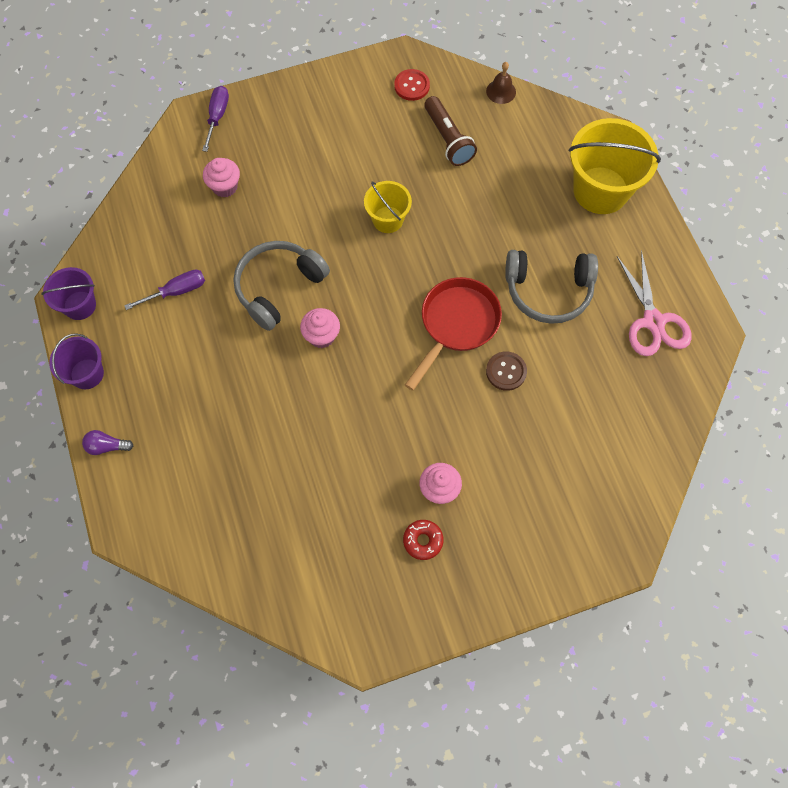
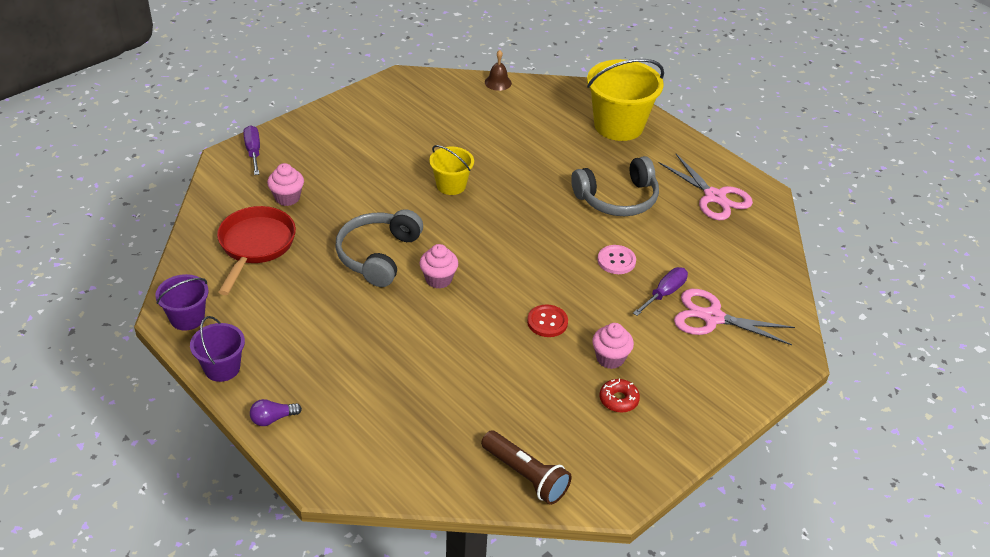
camera: 25 degrees left, 25 degrees down
purple screwdriver [124,269,205,310] -> purple screwdriver moved to [633,267,688,316]
red button [394,69,430,101] -> red button moved to [527,304,568,337]
red pan [405,277,502,391] -> red pan moved to [217,206,296,295]
brown flashlight [424,96,477,166] -> brown flashlight moved to [481,430,572,505]
brown button [486,351,527,391] -> pink button [598,245,636,274]
none -> pink scissors [674,289,795,345]

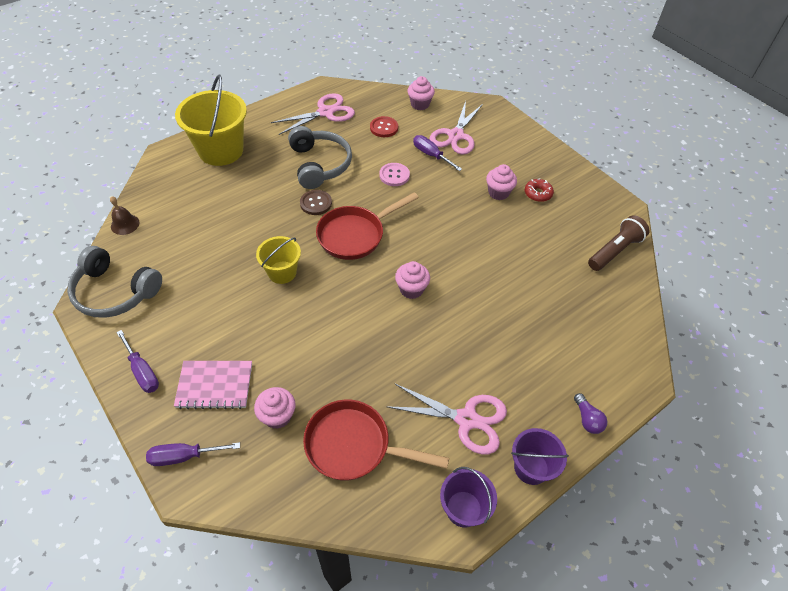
camera: 85 degrees left, 10 degrees up
grey headphones [335,209,423,287] -> grey headphones moved to [67,246,162,318]
red button [527,304,568,337] -> red button moved to [370,116,398,137]
none -> purple screwdriver [116,330,159,393]
none -> pink notebook [174,361,252,409]
none -> brown button [300,190,332,215]
none -> red pan [316,192,419,260]
none -> pink scissors [386,383,507,454]
none -> pink cupcake [408,76,435,110]

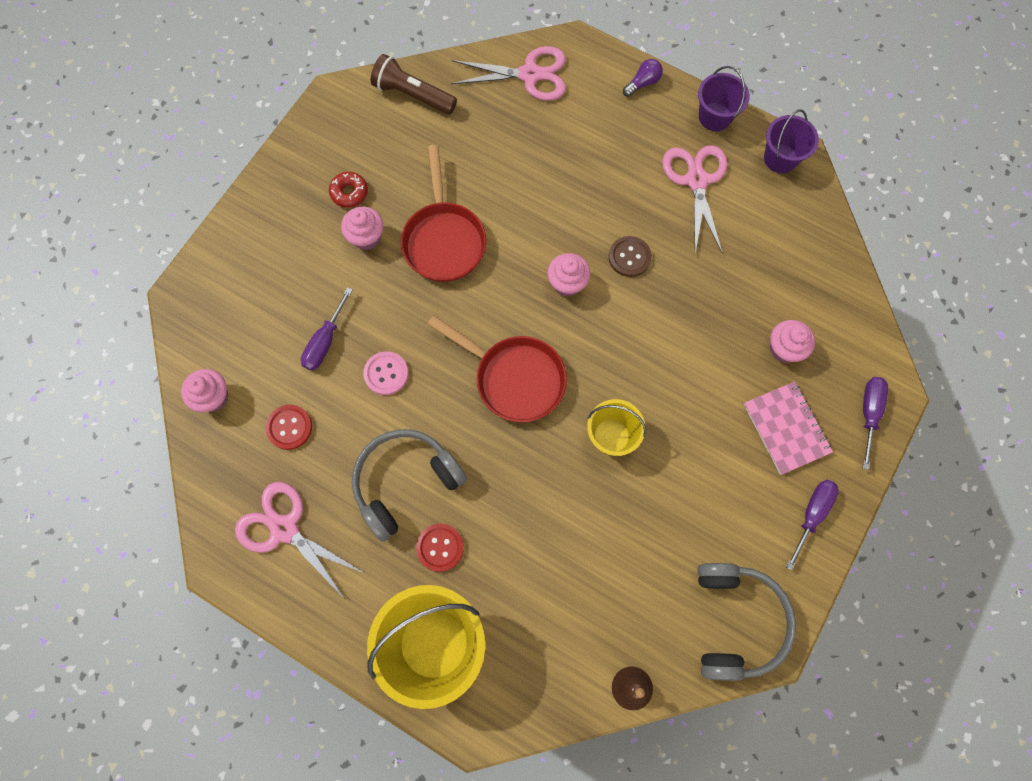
camera: 110 degrees left, 20 degrees up
purple screwdriver [146,442,240,466] -> purple screwdriver turned 135 degrees counterclockwise [863,377,888,470]
brown button [300,190,332,215] -> brown button moved to [609,236,652,277]
red pan [303,400,449,480] -> red pan moved to [401,145,486,282]
pink scissors [429,101,483,154] -> pink scissors moved to [451,46,566,101]
none -> red button [416,524,464,572]

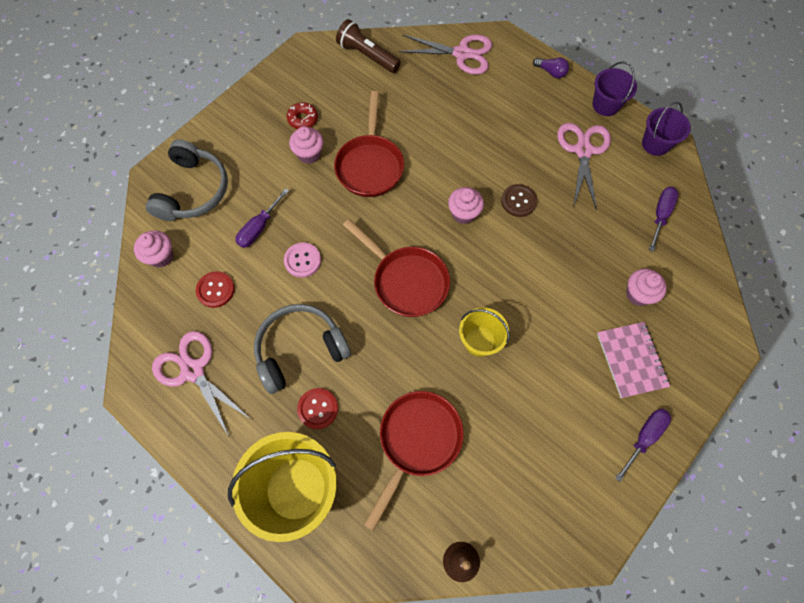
camera: 10 degrees right, 5 degrees down
purple light bulb [623,59,663,97] -> purple light bulb turned 60 degrees clockwise [533,58,569,78]
grey headphones [698,563,796,681] -> grey headphones moved to [146,139,228,221]
purple screwdriver [863,377,888,470] -> purple screwdriver moved to [649,187,678,252]
none -> red pan [364,391,464,531]

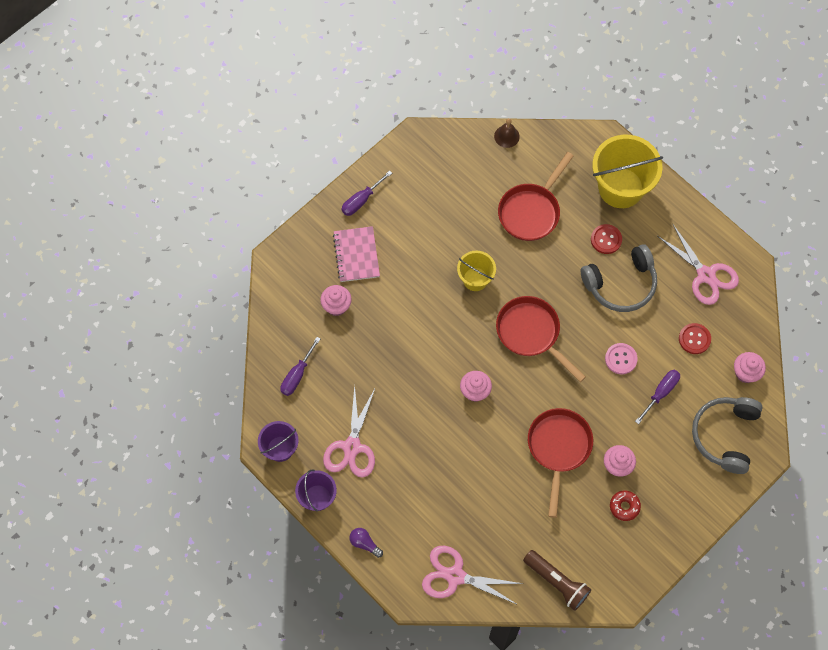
camera: 175 degrees left, 0 degrees up
brown button [501,184,537,217] -> none

